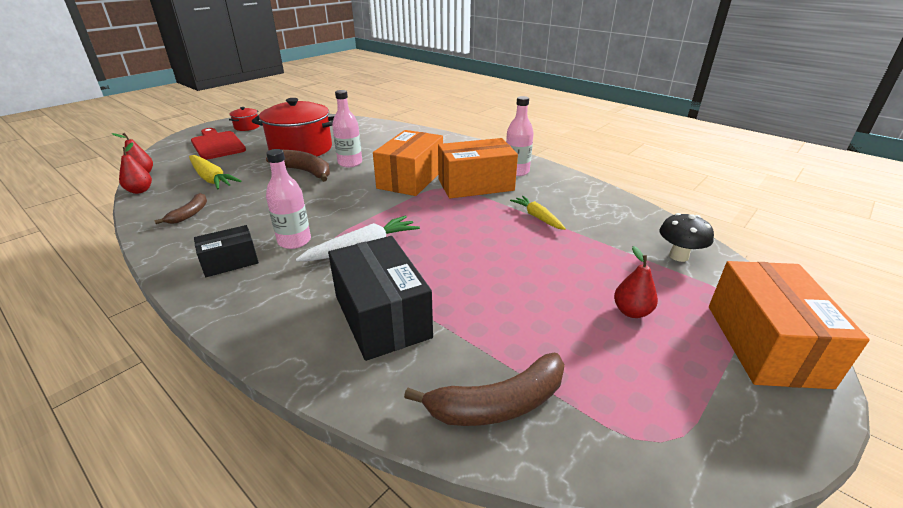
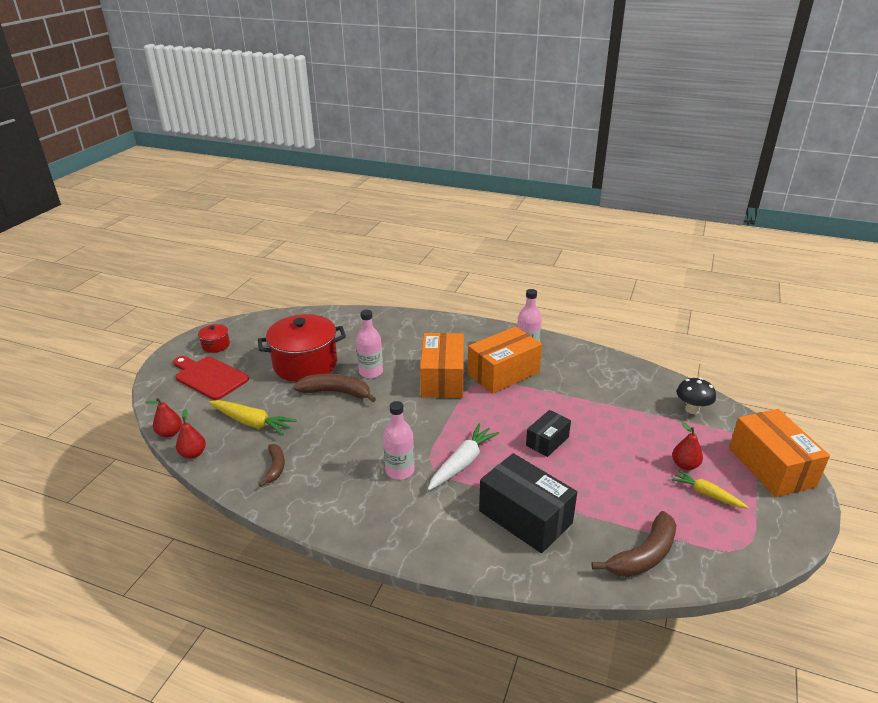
camera: 20 degrees left, 0 degrees up
black box [194,225,259,277] -> black box moved to [526,410,571,457]
yellow carrot [510,196,566,230] -> yellow carrot moved to [672,470,749,508]

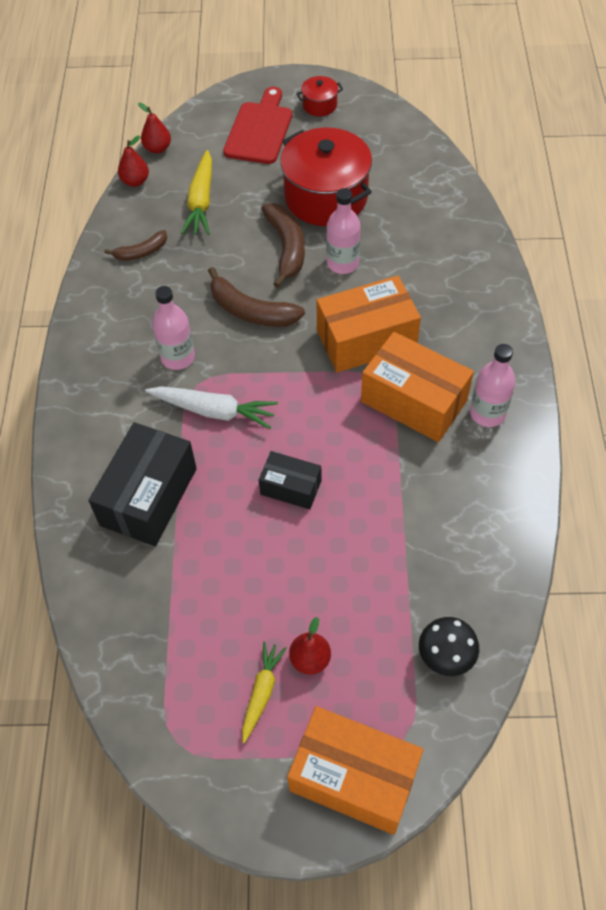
camera: 70 degrees right, 25 degrees up
brown banana [592,511,677,577] -> brown banana moved to [208,267,305,327]
orange box [729,409,830,497] -> orange box turned 60 degrees clockwise [287,706,424,835]

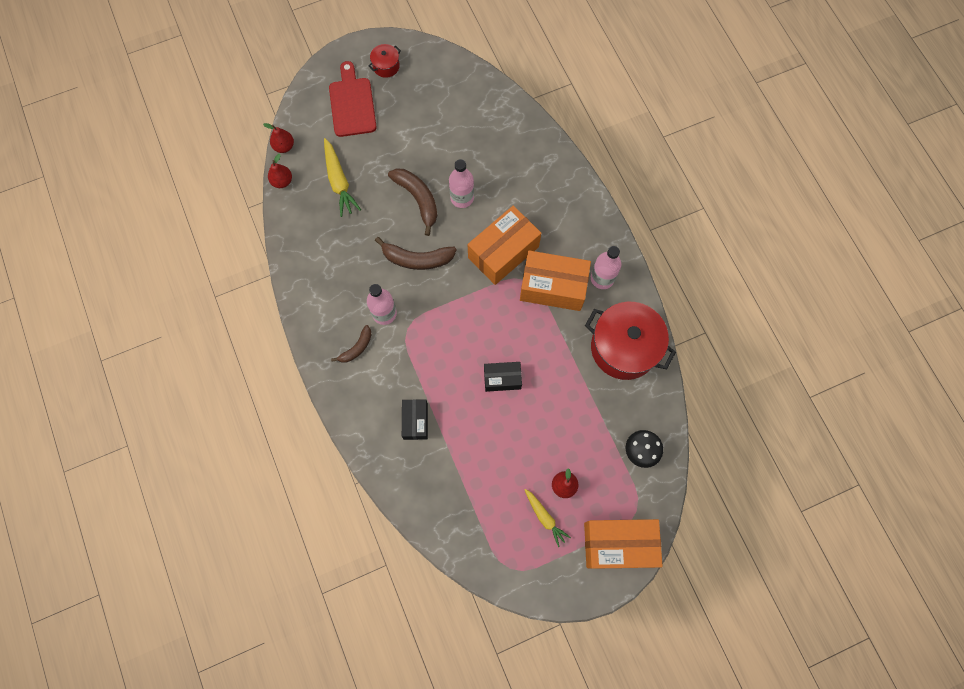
camera: 25 degrees left, 15 degrees up
black box [88,422,197,546] -> black box [402,399,428,440], size x0.56
brown banana [105,230,167,261] -> brown banana moved to [331,325,372,363]
white carrot [145,386,278,429] -> none
yellow carrot [242,642,287,743] -> yellow carrot turned 150 degrees clockwise [524,489,571,547]
red pot [280,128,372,226] -> red pot moved to [585,302,676,380]

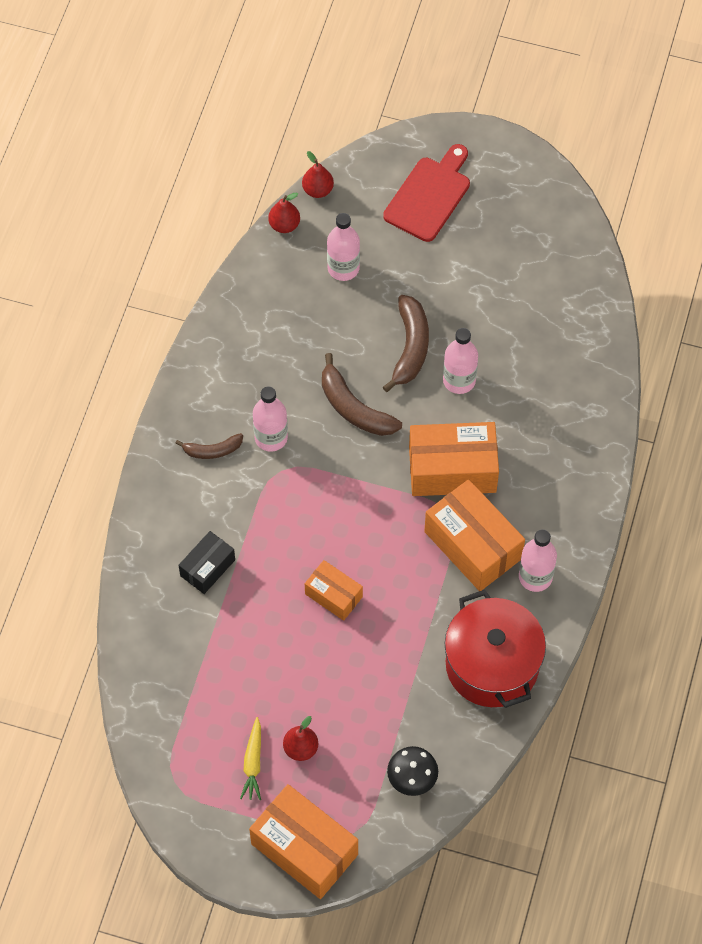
camera: 40 degrees right, 10 degrees down
yellow carrot [324,138,361,217] -> pink bottle [327,213,360,281]
red pot [368,44,401,78] -> none
black box [484,362,522,392] -> orange box [305,560,363,621]

